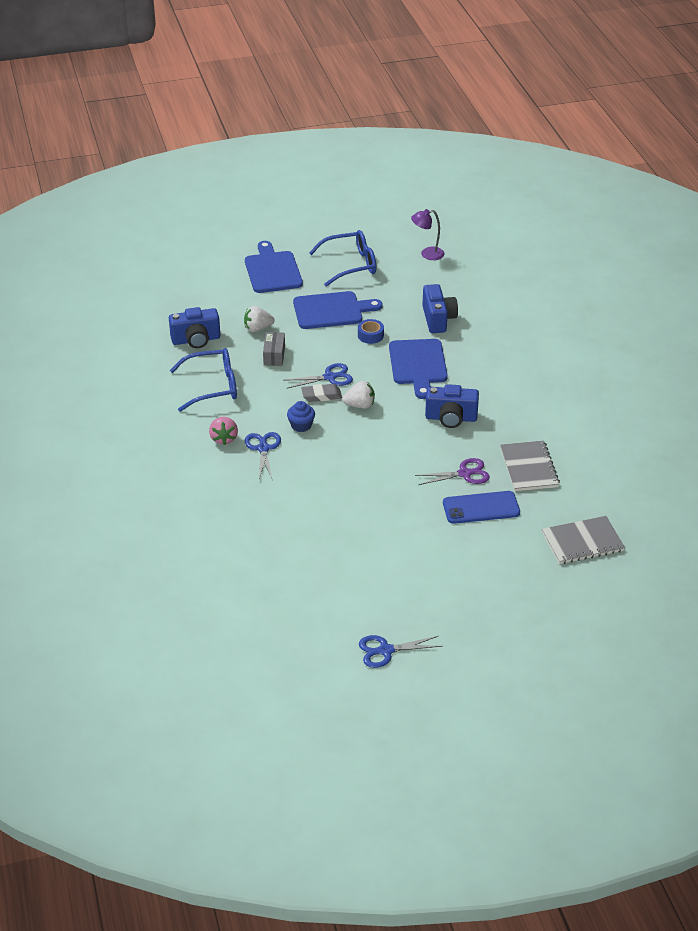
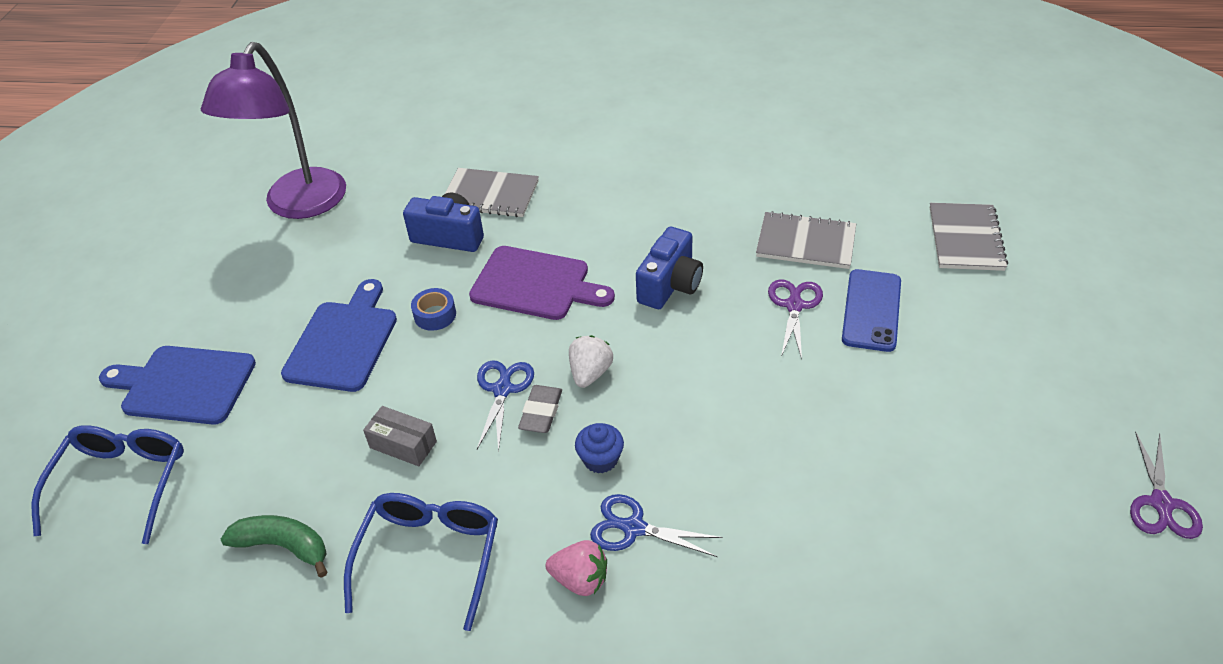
camera: 65 degrees left, 5 degrees up
blue camera [169,307,220,348] -> green banana [221,515,327,578]
white strawberry [244,306,275,332] -> none
blue glasses [309,230,377,286] -> blue glasses moved to [32,425,184,544]
blue scissors [359,635,443,668] -> purple scissors [1130,431,1203,539]
blue cutting board [389,339,448,399] -> purple cutting board [469,246,615,320]
purple lamp [411,209,445,260] -> purple lamp [201,42,346,219], size x2.24
none -> grey notebook [445,168,539,217]

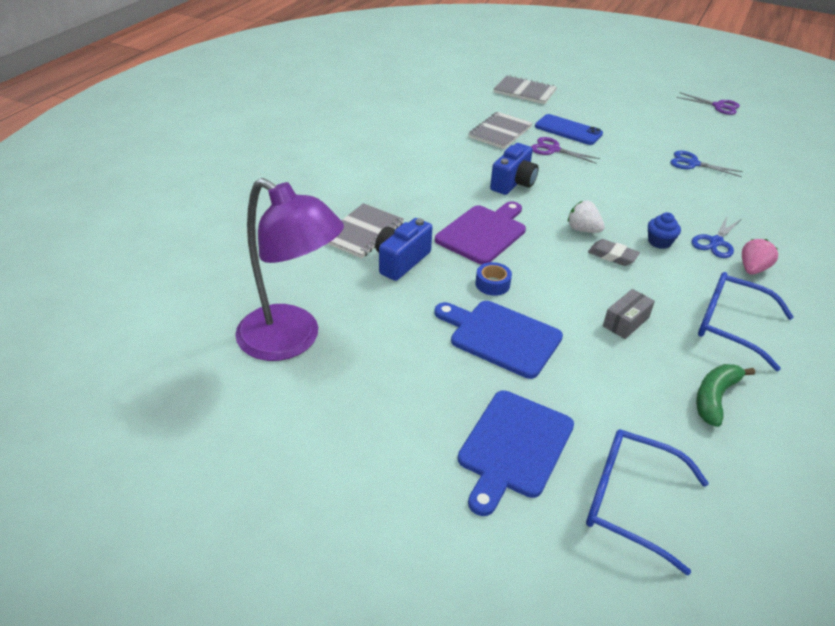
camera: 75 degrees left, 5 degrees down
blue scissors [477,361,534,452] -> blue scissors moved to [670,150,743,177]
blue camera [636,227,703,309] -> blue camera turned 75 degrees clockwise [490,143,539,195]

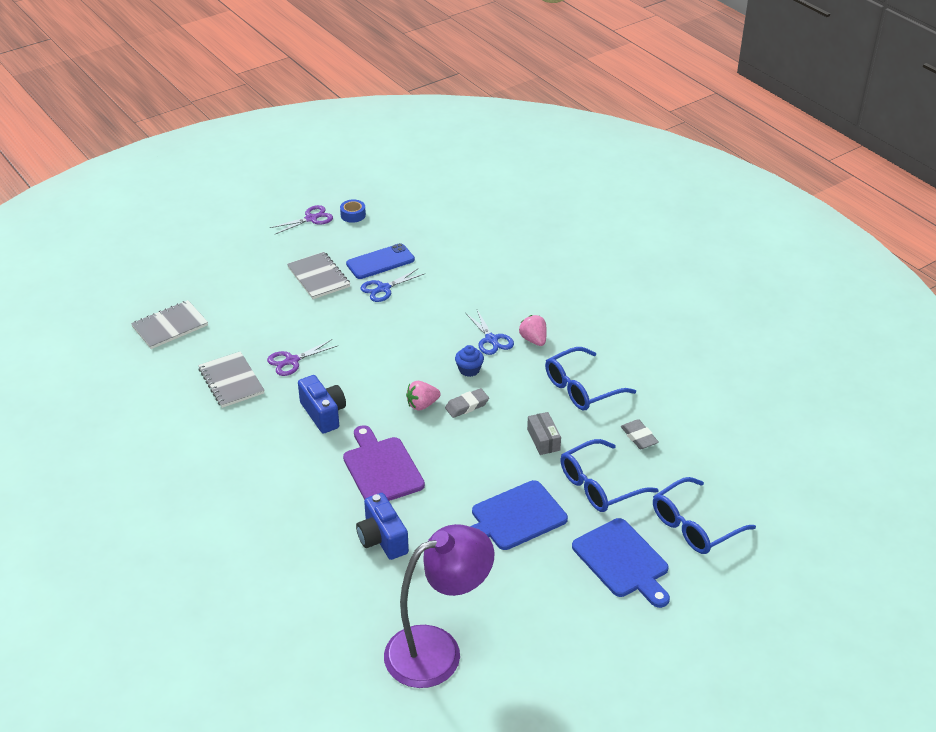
camera: 60 degrees left, 0 degrees up
grey notebook [327,203,404,258] -> grey notebook moved to [287,252,350,299]
blue tape [475,262,512,296] -> blue tape moved to [340,199,366,223]
blue phone [535,114,603,145] -> blue phone moved to [346,243,415,279]
white strawberry [568,201,605,233] -> pink strawberry [406,381,441,411]
green banana [696,364,755,427] -> grey eraser [621,419,659,449]
none -> blue glasses [560,439,659,512]

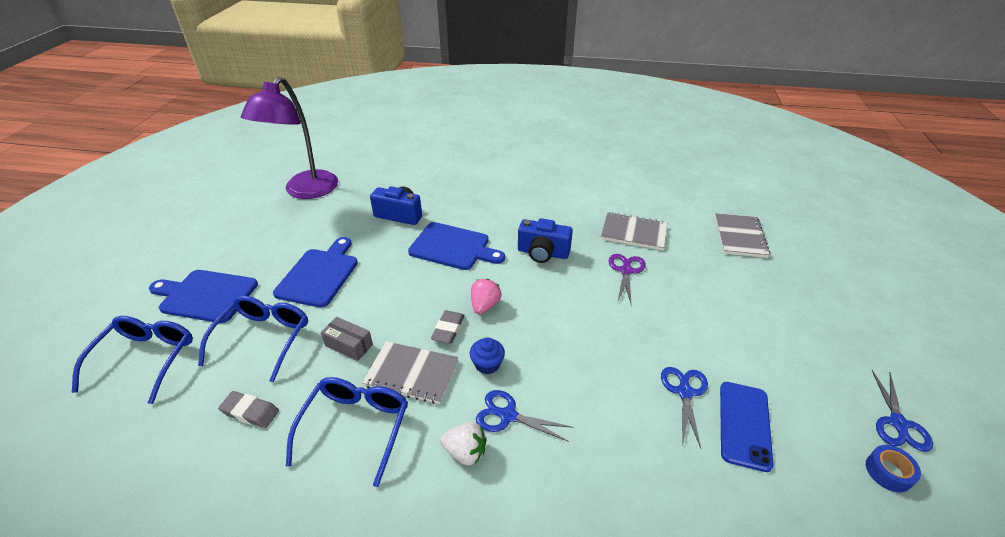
camera: 135 degrees right, 0 degrees up
purple scissors [270,205,333,234] -> blue scissors [872,370,933,452]
grey notebook [287,252,350,299] -> grey notebook moved to [362,341,458,404]
purple cutting board [343,425,425,501] -> blue cutting board [408,222,505,270]
pink strawberry [519,315,547,346] -> white strawberry [440,422,487,465]

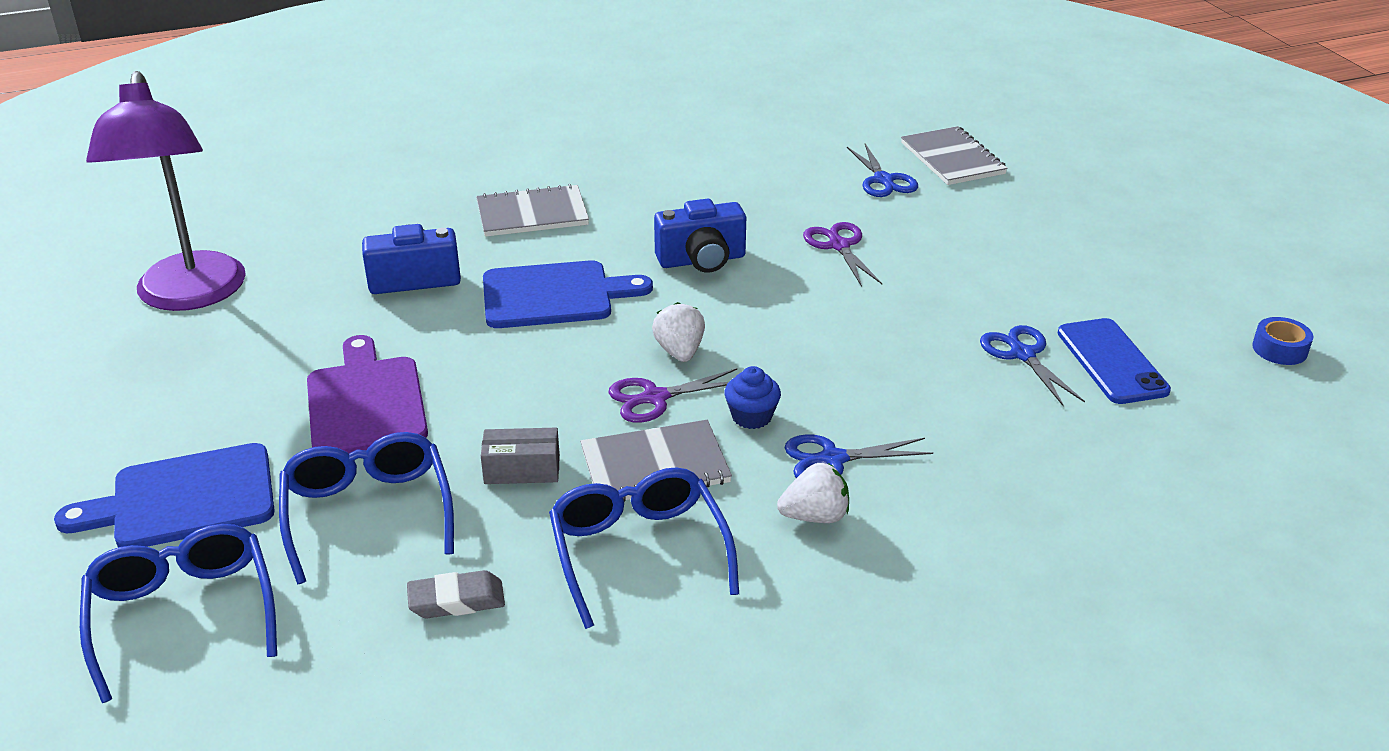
camera: 30 degrees left, 5 degrees down
blue cutting board [273,237,358,308] -> purple cutting board [307,335,428,454]
grey eraser [431,310,465,344] -> purple scissors [608,368,737,423]
pink strawberry [471,279,502,314] -> white strawberry [652,302,705,362]
grey notebook [601,212,667,250] -> grey notebook moved to [476,184,589,237]
blue scissors [872,370,933,452] -> blue scissors moved to [847,144,918,197]

